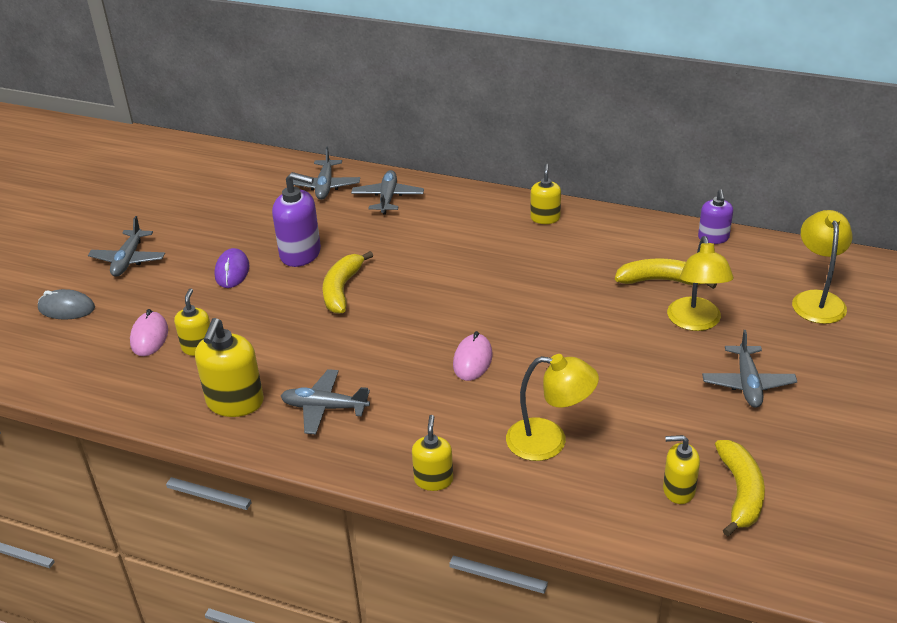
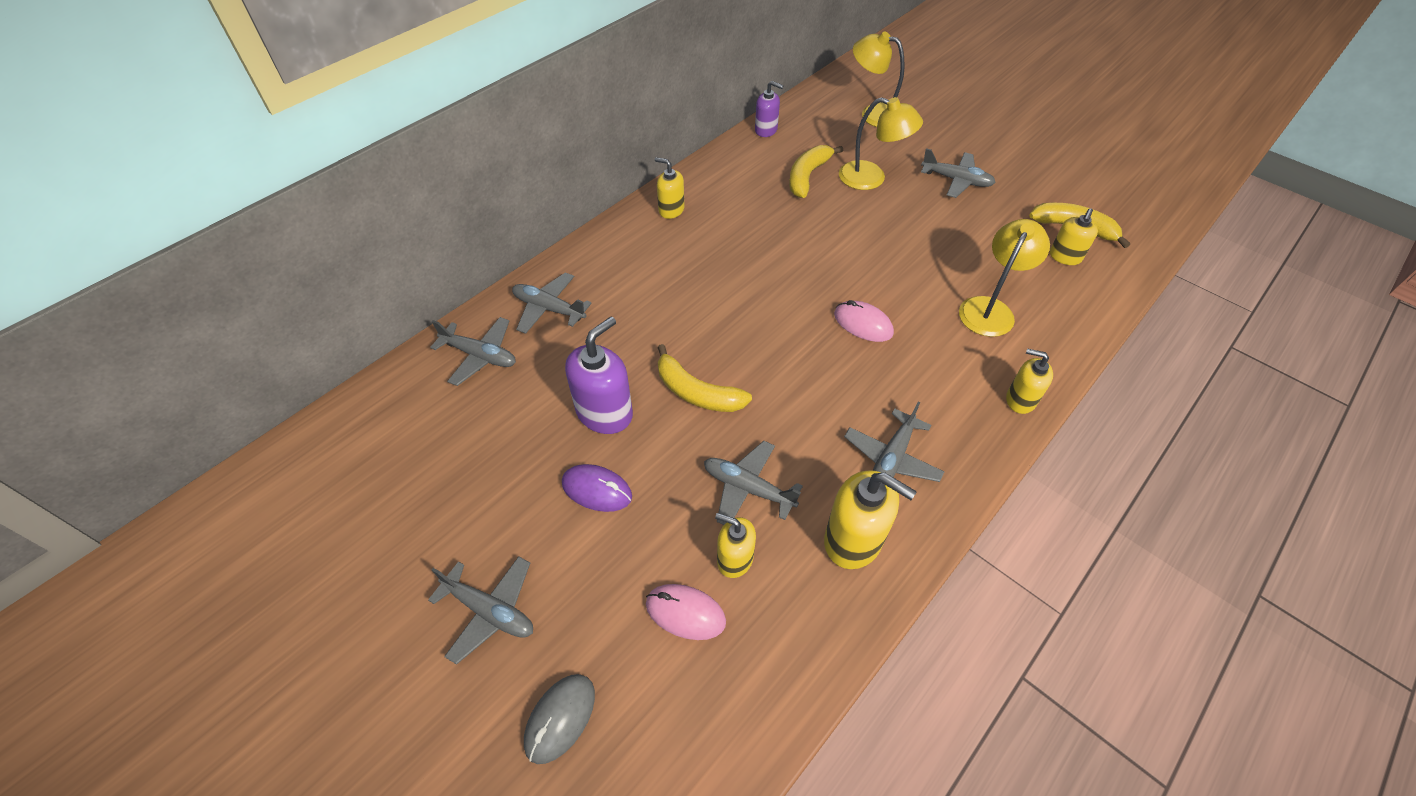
camera: 70 degrees left, 15 degrees up
none -> grey plane [704,441,803,525]

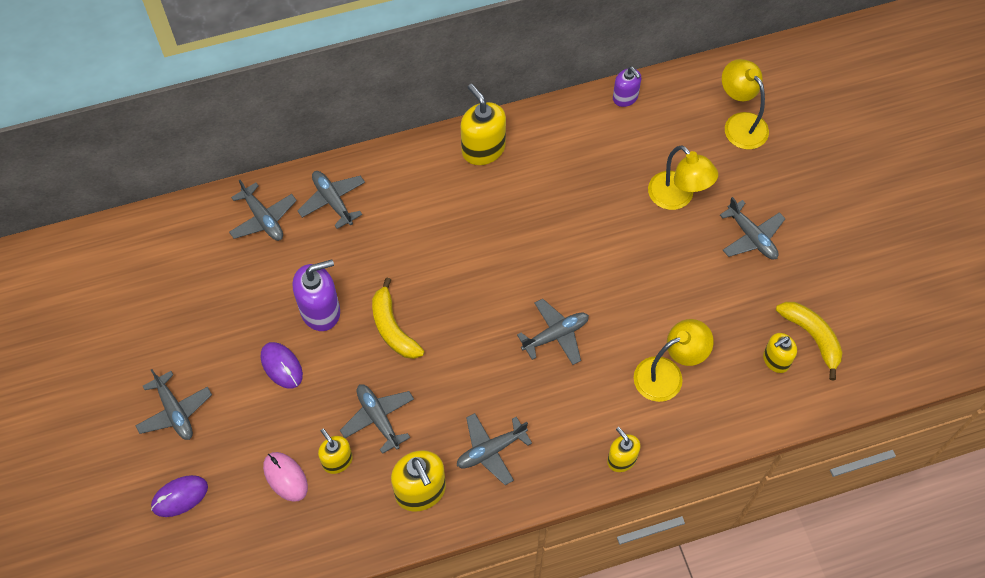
camera: 30 degrees right, 10 degrees up
grey mouse [524,674,595,764] -> purple mouse [151,475,208,517]
yellow soap dispenser [655,157,684,219] -> yellow soap dispenser [461,84,506,165], size x1.63
yellow banana [789,145,843,198] -> none
pink mouse [834,300,894,342] -> grey plane [517,299,589,365]

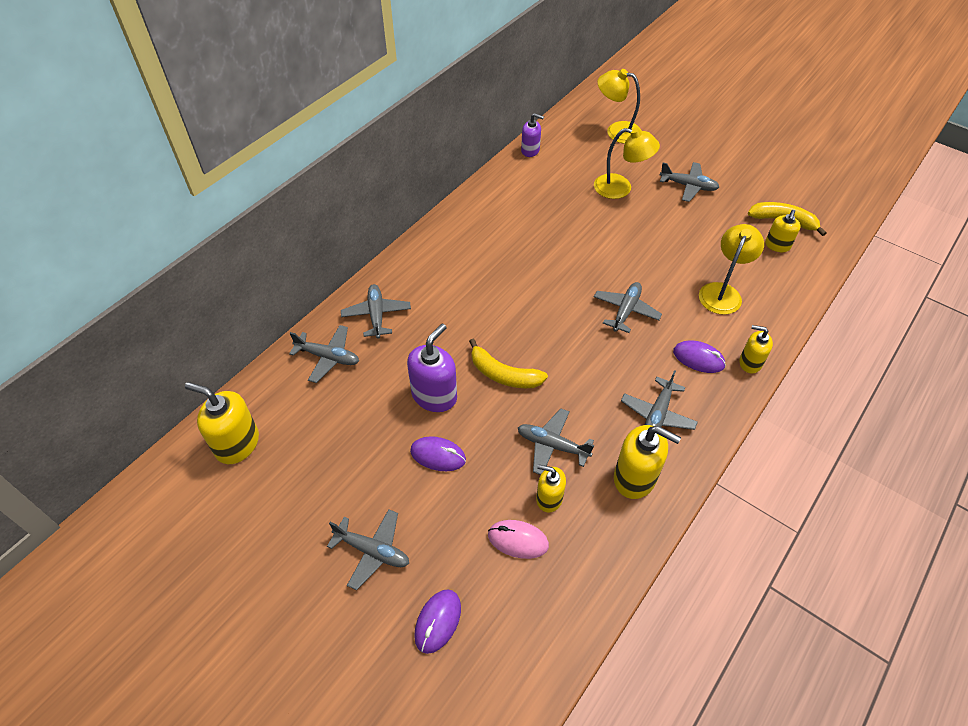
camera: 35 degrees left, 10 degrees down
grey plane [297,171,365,229] -> grey plane turned 60 degrees clockwise [341,284,411,339]
yellow soap dispenser [461,84,506,165] -> yellow soap dispenser moved to [185,382,259,464]
none -> purple mouse [673,341,726,373]

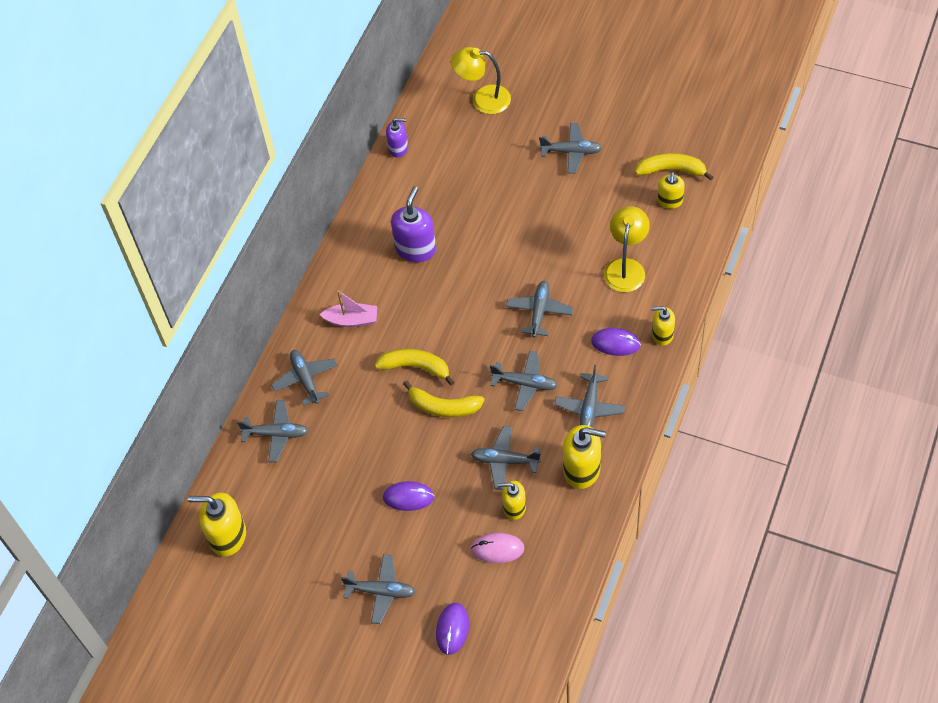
camera: 10 degrees left, 5 degrees up
purple soap dispenser [407,324,457,412] -> purple soap dispenser moved to [391,187,436,262]
yellow lamp [594,127,660,199] -> none
none -> pink boat [319,290,377,327]
none -> yellow banana [375,349,455,386]
none -> grey plane [490,351,558,411]

